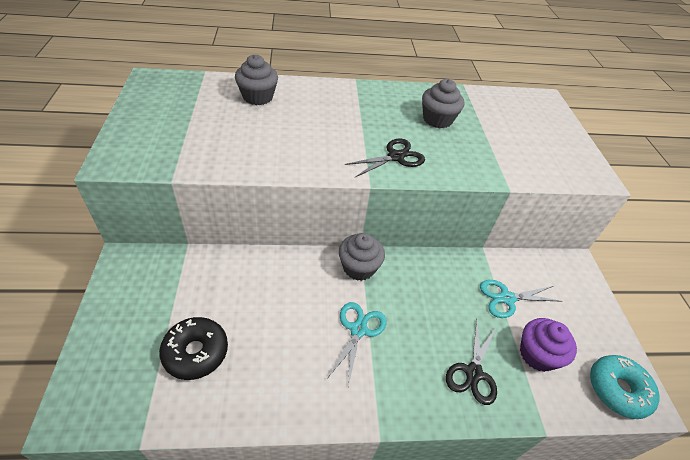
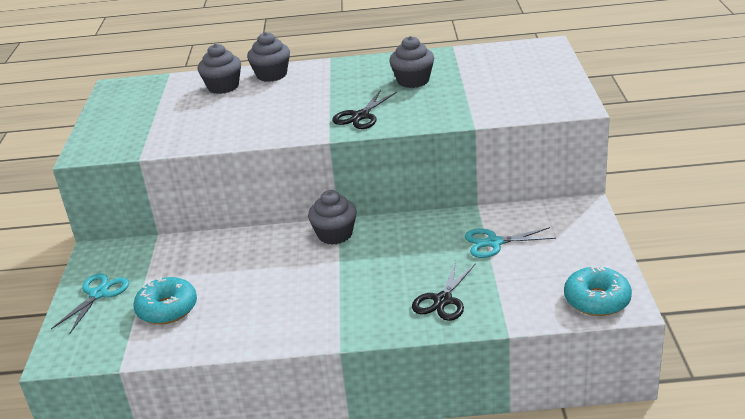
camera: 10 degrees right, 15 degrees down
black donut [159,317,228,380] -> turquoise donut [133,277,197,324]
turquoise scissors [328,302,386,386] -> turquoise scissors moved to [51,273,129,334]
black scissors [344,138,425,177] -> black scissors turned 150 degrees clockwise [332,90,397,129]
purple cupcake [520,318,577,372] -> none
none -> grey cupcake [247,32,290,82]

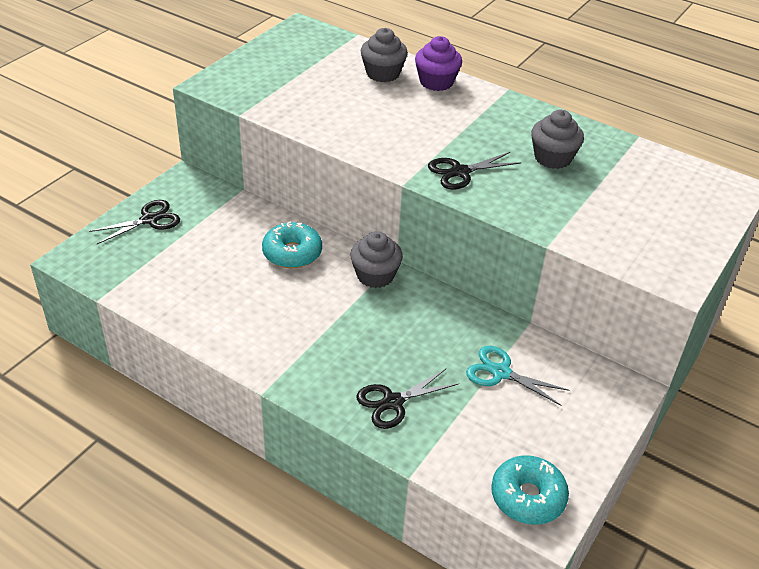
camera: 30 degrees right, 10 degrees up
turquoise scissors [51,273,129,334] -> black scissors [89,200,180,244]
turquoise donut [133,277,197,324] -> turquoise donut moved to [262,221,322,268]
grey cupcake [247,32,290,82] -> purple cupcake [415,36,462,91]

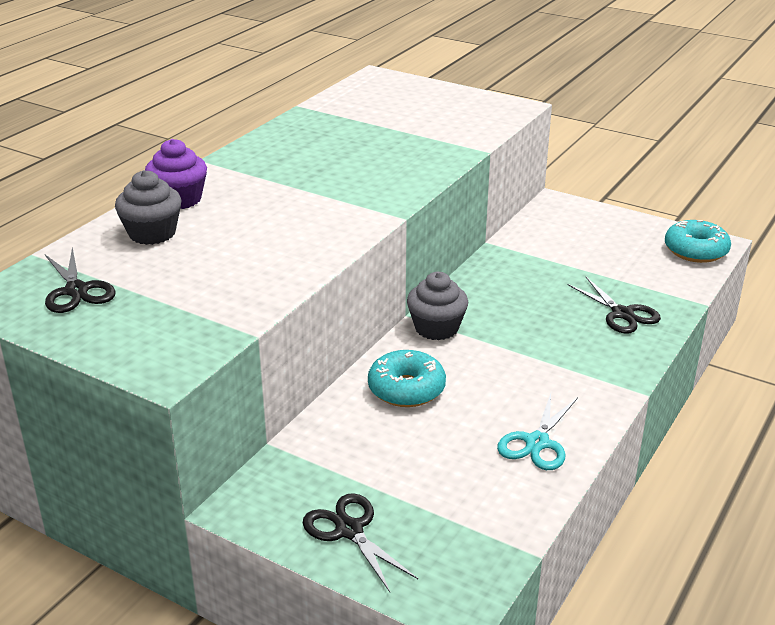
camera: 90 degrees left, 10 degrees down
black scissors [428,152,521,189] -> black scissors moved to [45,247,116,313]
turquoise scissors [466,346,570,406] -> turquoise scissors moved to [497,393,578,470]
grey cupcake [531,110,584,169] -> none

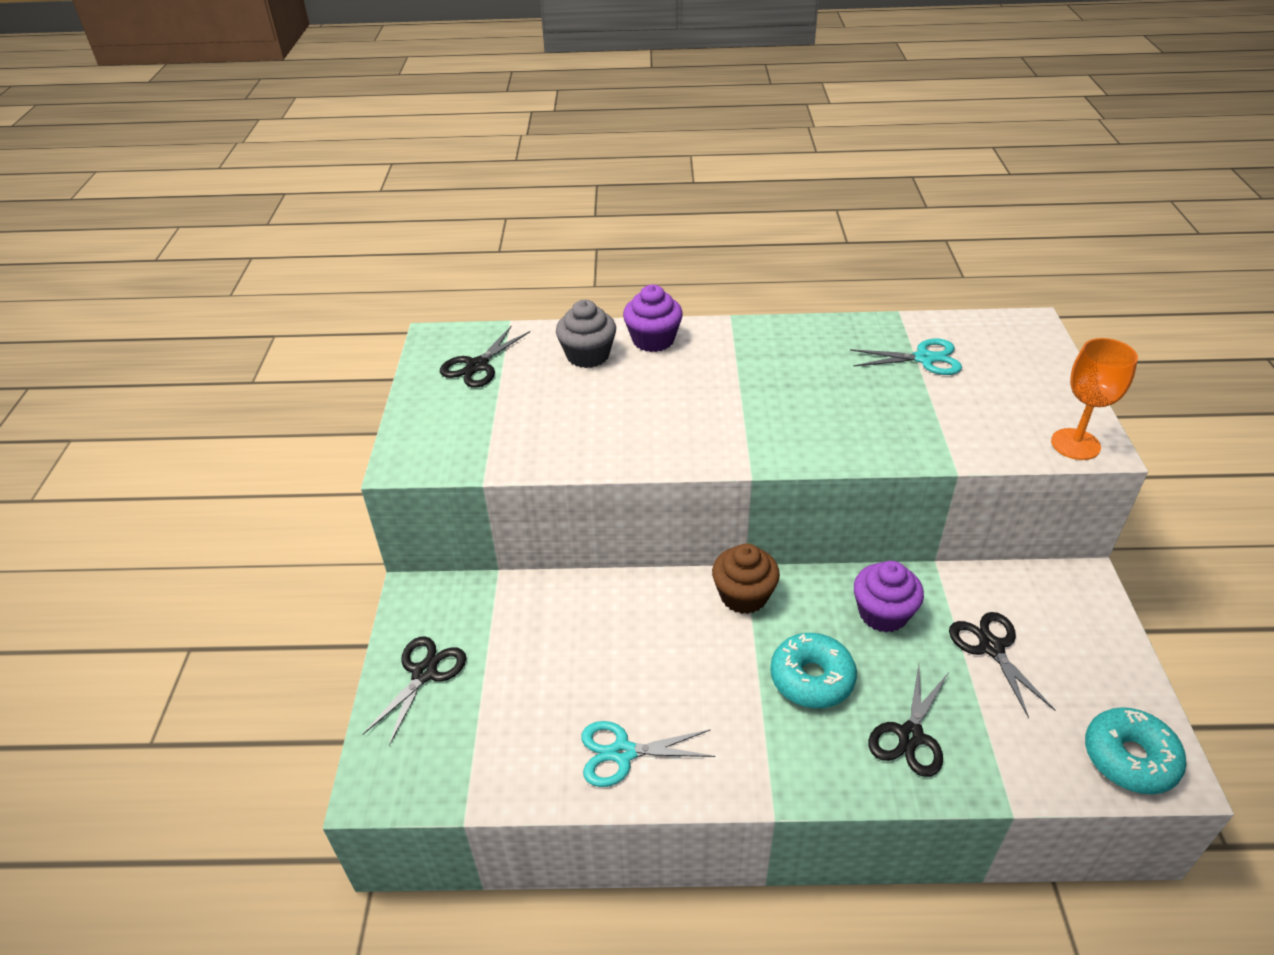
camera: 60 degrees right, 10 degrees up
turquoise donut [368,350,446,407] -> turquoise donut moved to [770,633,857,708]
grey cupcake [407,272,468,340] -> brown cupcake [712,543,780,614]
none -> turquoise scissors [850,339,962,375]
none -> purple cupcake [854,561,924,633]
none -> black scissors [949,612,1055,718]
none -> orange goblet [1051,338,1138,460]

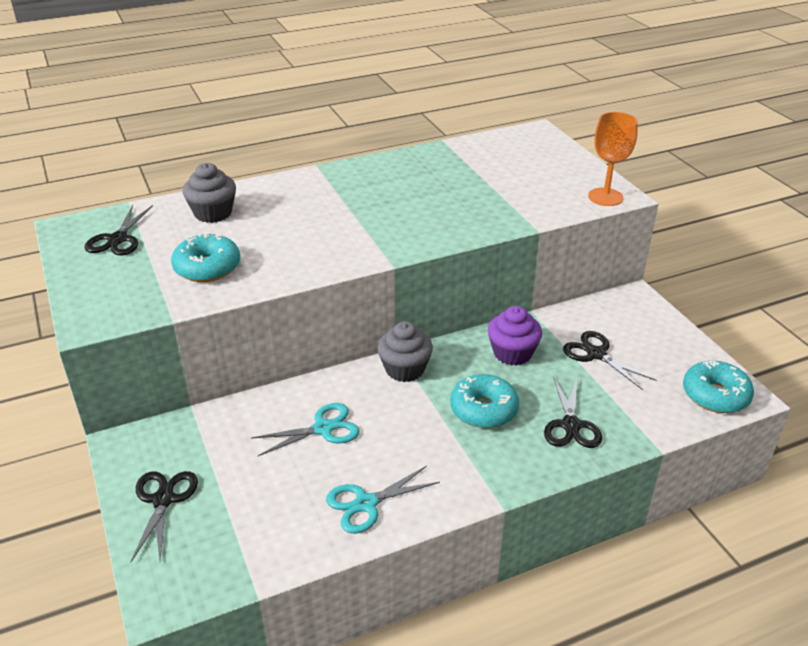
camera: 25 degrees left, 5 degrees down
purple cupcake [623,285,683,352] -> none
brown cupcake [712,543,780,614] -> grey cupcake [377,321,433,382]
turquoise scissors [850,339,962,375] -> turquoise scissors moved to [251,403,360,456]
none -> turquoise donut [171,233,240,282]

